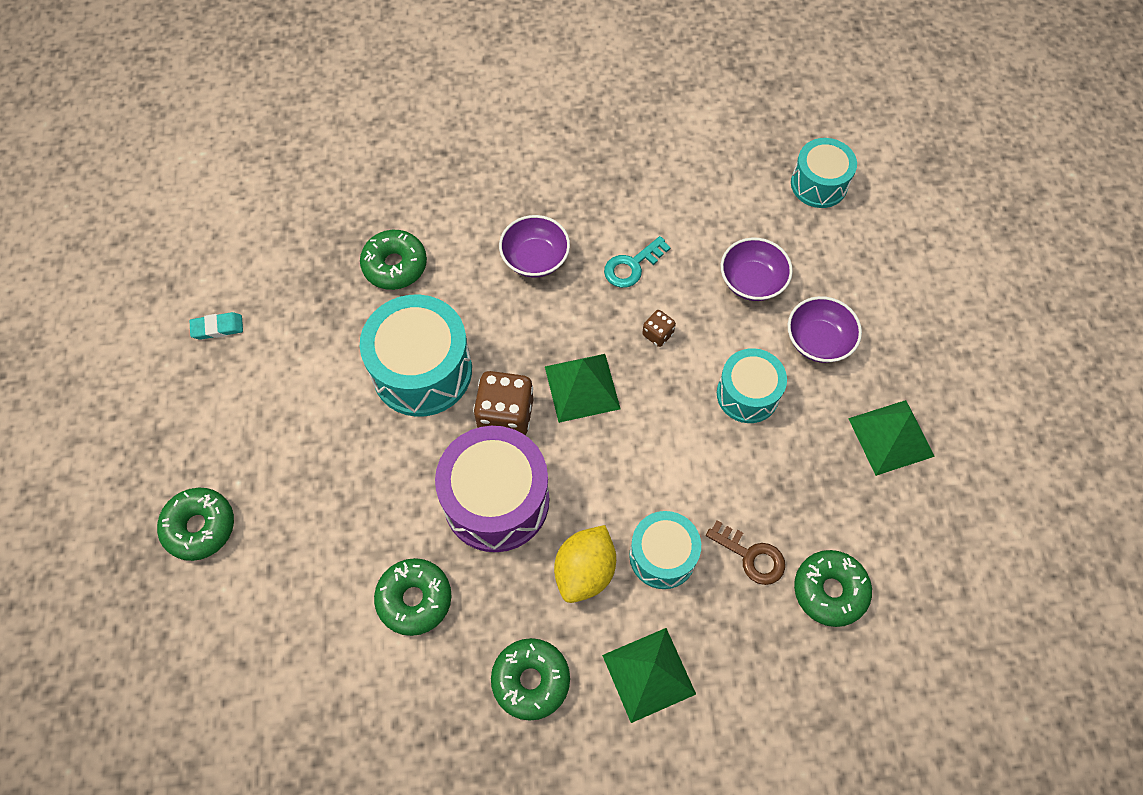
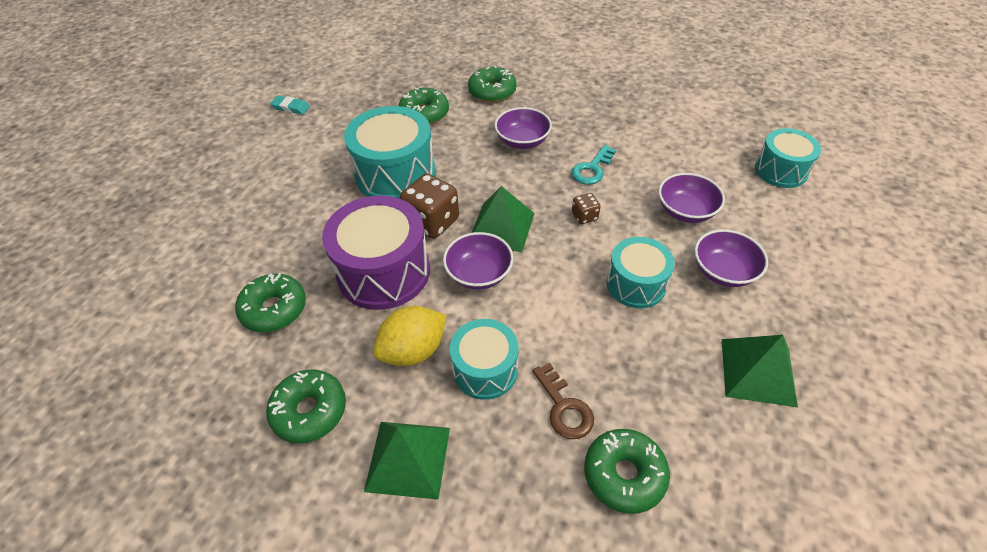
camera: 30 degrees right, 15 degrees down
green donut [157,488,234,561] -> green donut moved to [468,65,517,103]
turquoise key [604,236,671,288] -> turquoise key turned 45 degrees counterclockwise [571,145,616,185]
none -> purple bowl [443,232,514,290]

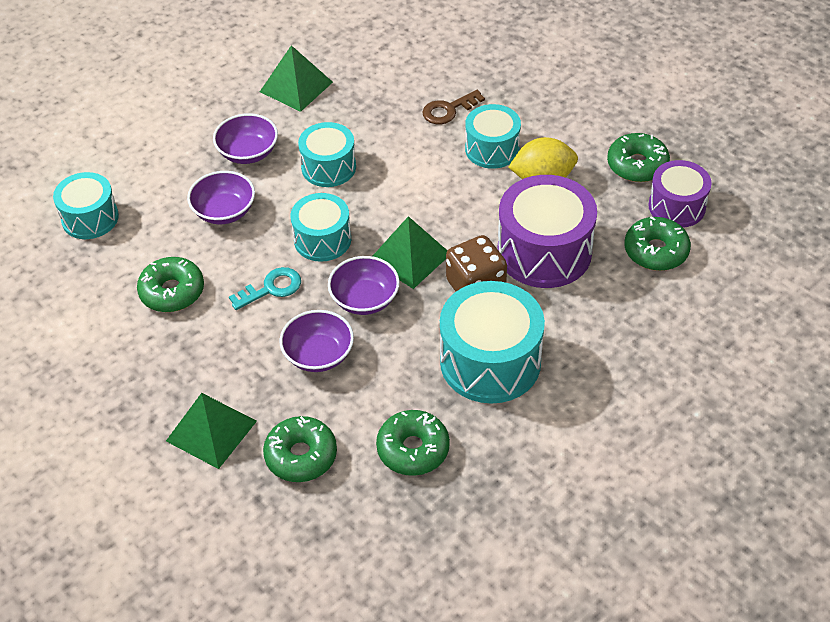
camera: 155 degrees left, 0 degrees up
turquoise eraser [270,96,310,115] -> none
green pyramid [364,422,450,500] -> green pyramid moved to [166,393,257,469]
purple bowl [443,232,514,290] -> purple bowl moved to [328,256,400,315]
brown key [533,363,594,439] -> brown key turned 120 degrees counterclockwise [422,90,485,125]
brown dice [572,193,601,224] -> turquoise drum [291,193,351,262]
green donut [584,429,670,514] -> green donut moved to [137,257,204,312]
none -> purple drum [648,160,712,228]

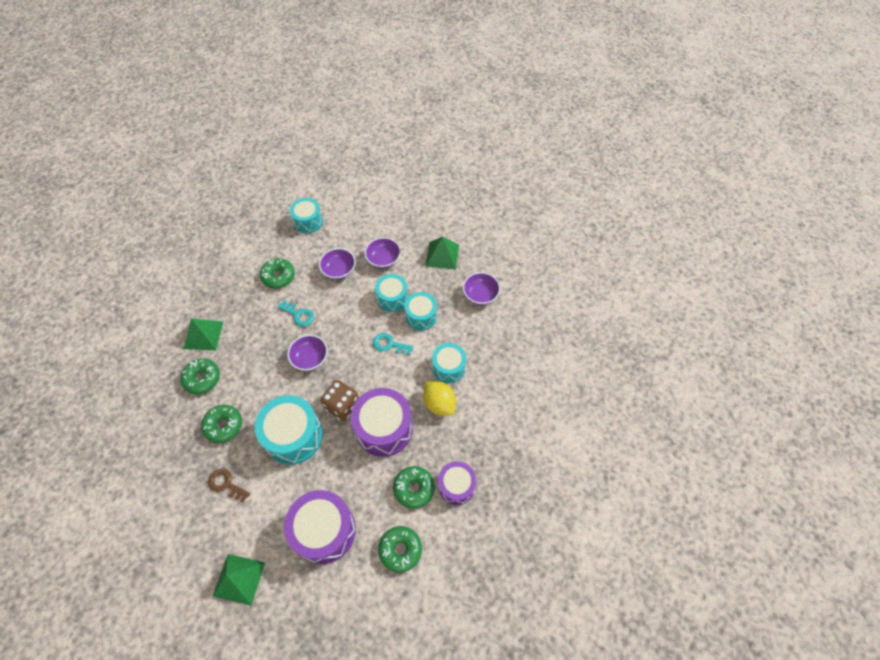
camera: 60 degrees right, 10 degrees up
purple bowl [280,310,354,372] -> purple bowl moved to [463,272,500,305]
turquoise drum [291,193,351,262] -> turquoise drum moved to [404,292,437,330]
green pyramid [373,216,448,289] -> green pyramid moved to [213,554,265,605]
brown key [422,90,485,125] -> brown key moved to [208,469,250,503]
green donut [607,133,670,182] -> green donut moved to [378,526,422,573]
none -> purple drum [284,490,356,564]
none -> turquoise key [373,333,413,355]

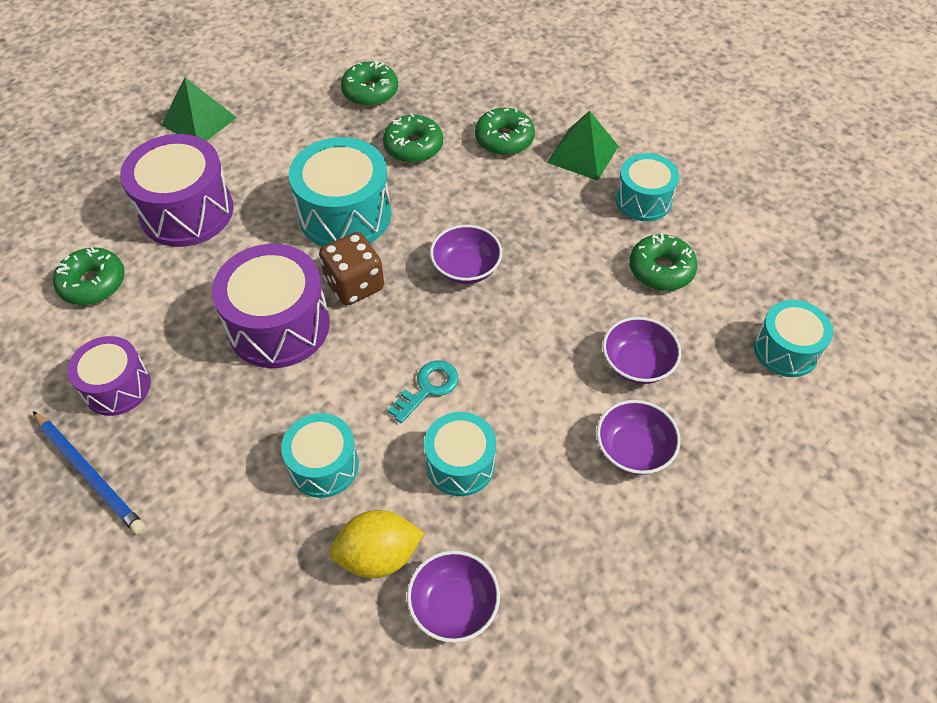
camera: 115 degrees right, 5 degrees down
brown key [208,469,250,503] -> none
turquoise key [278,300,314,326] -> none
turquoise drum [375,274,408,312] -> turquoise drum moved to [615,153,679,221]
green donut [393,466,435,509] -> green donut moved to [341,61,398,106]
yellow lemon [423,381,456,416] -> yellow lemon moved to [329,510,424,578]
green pyramid [425,237,459,270] -> none
none -> blue pencil [33,411,146,534]

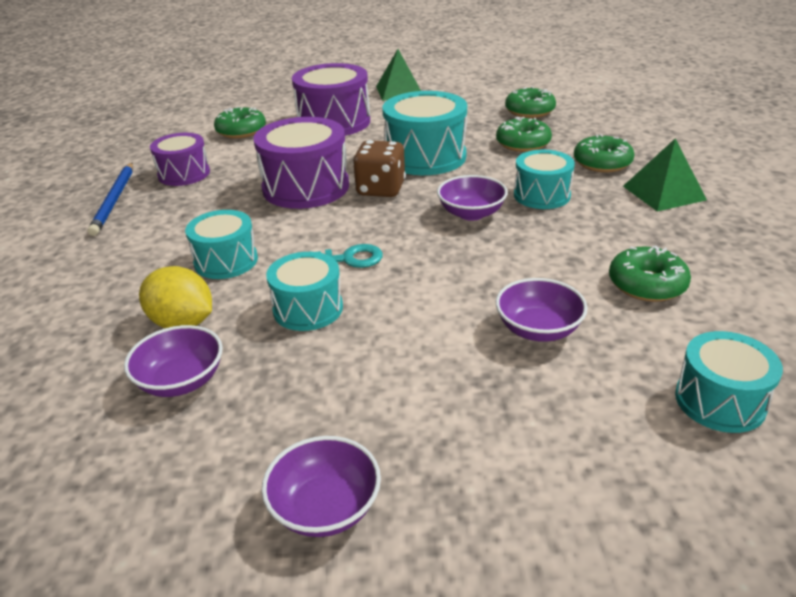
camera: 45 degrees right, 20 degrees down
purple bowl [597,400,681,475] -> purple bowl moved to [262,436,381,537]
turquoise drum [615,153,679,221] -> turquoise drum moved to [514,150,575,209]

